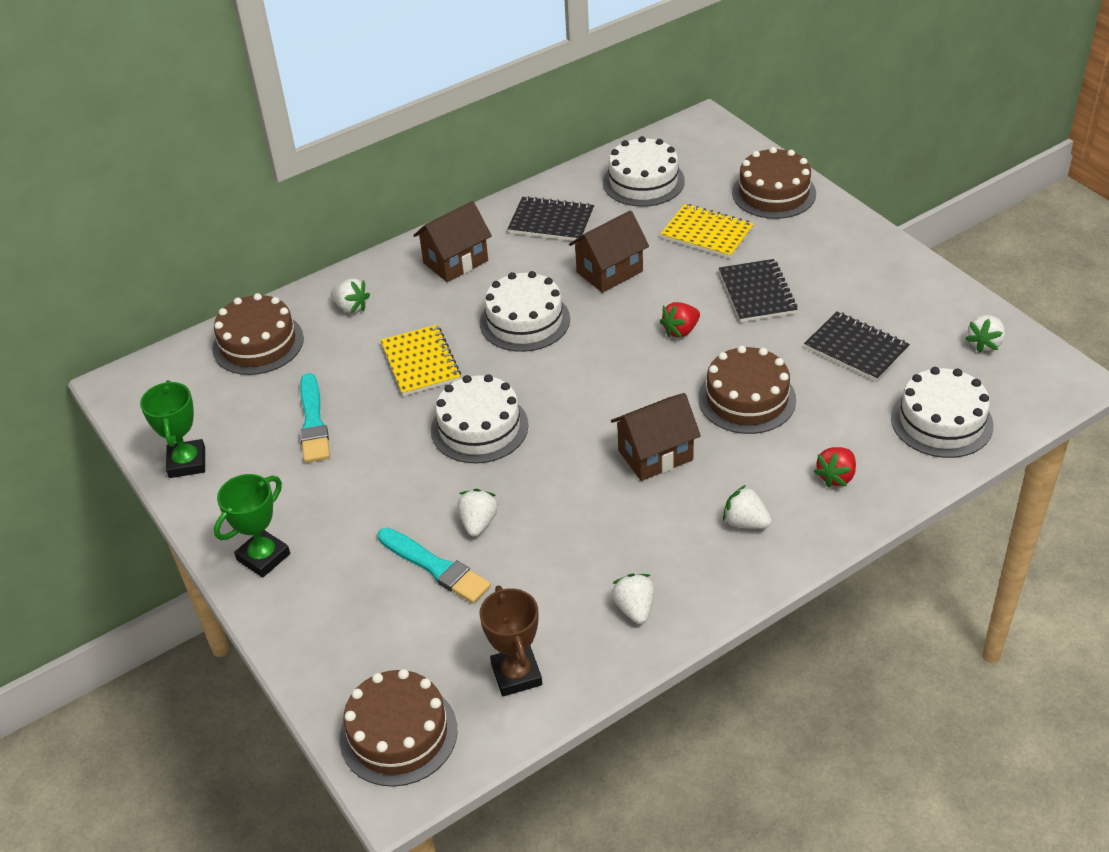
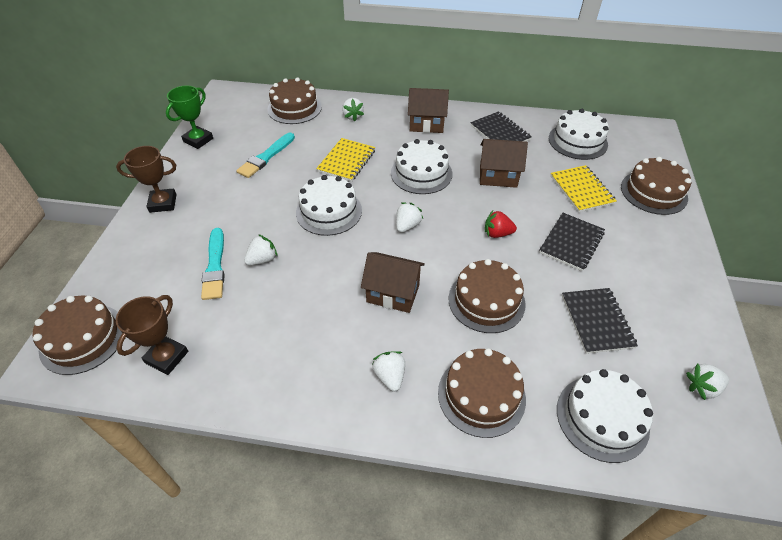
camera: 40 degrees right, 5 degrees up
green trophy [214,474,290,578] -> brown trophy [116,146,177,213]
white strawberry [612,573,655,624] -> white strawberry moved to [396,202,423,233]
red strawberry [814,447,856,487] -> brown cake [438,348,526,438]

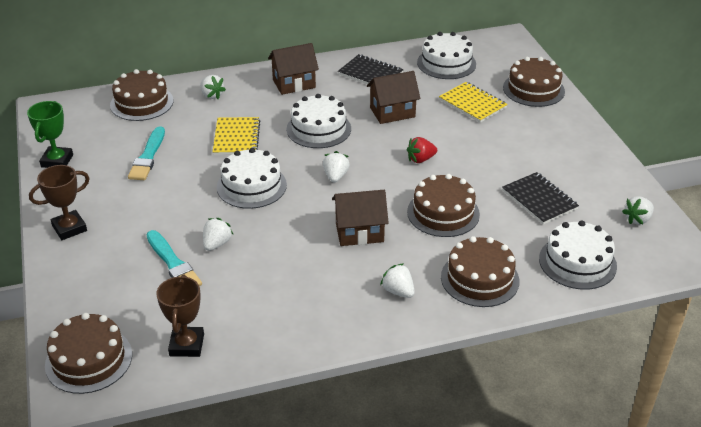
camera: 25 degrees left, 10 degrees down
black notebook [539,213,605,271] -> none

